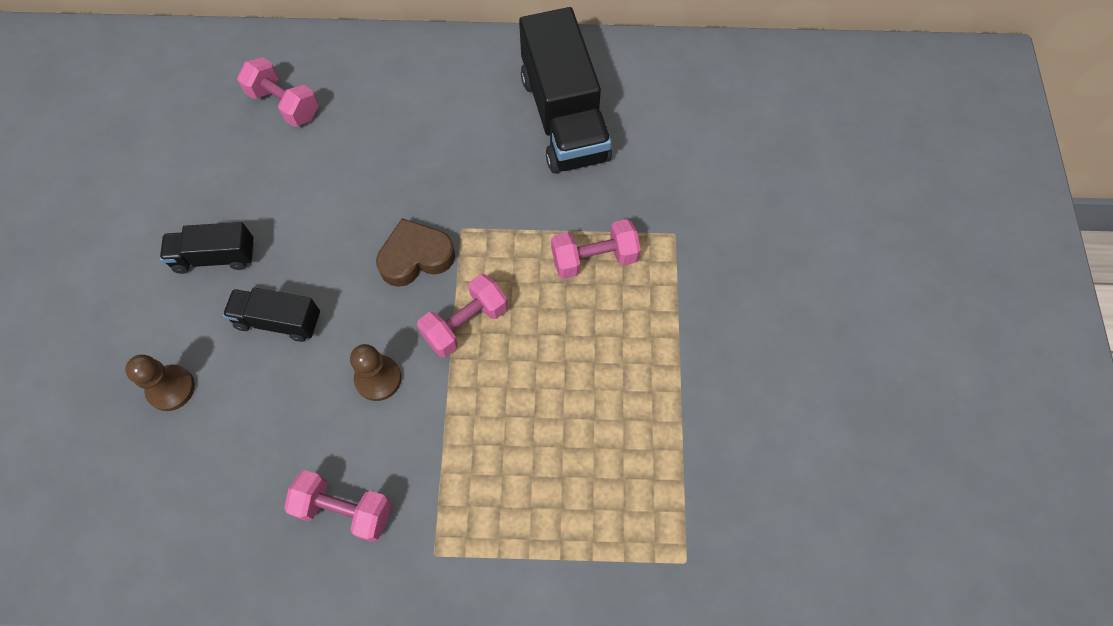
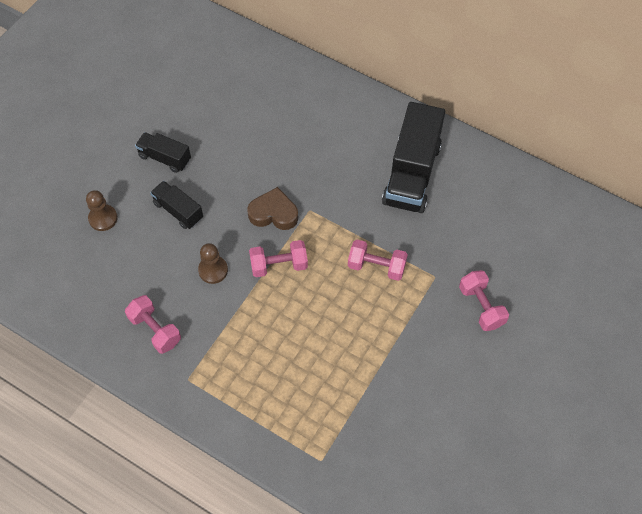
camera: 30 degrees right, 5 degrees down
pink dumbbell [237,57,319,127] -> pink dumbbell moved to [459,270,509,331]

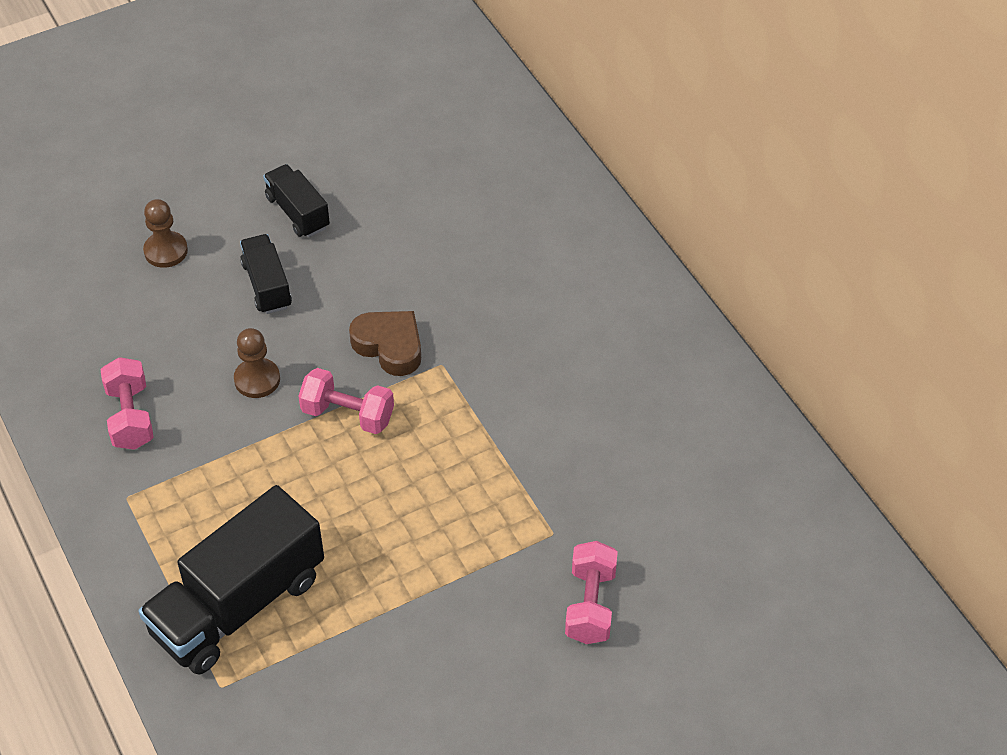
camera: 30 degrees right, 10 degrees down
pink dumbbell [348,240,408,281] -> none
black truck [382,102,445,213] -> black truck moved to [138,485,324,674]

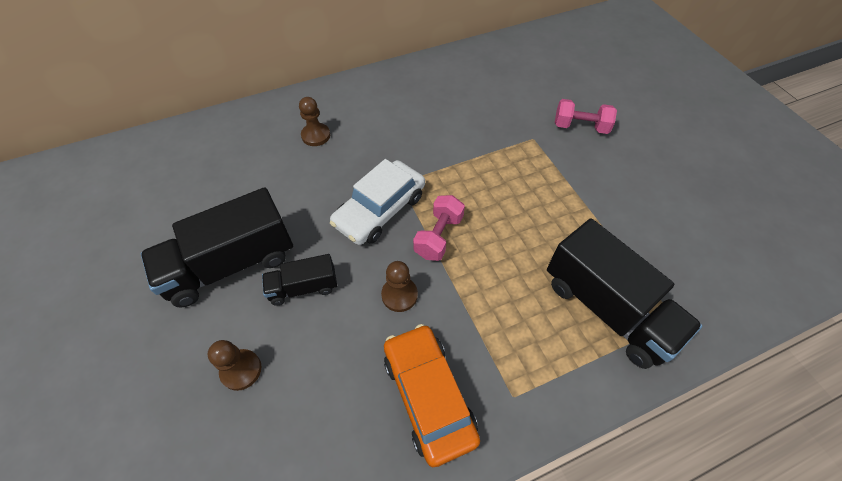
camera: 85 degrees left, 5 degrees up
pink dumbbell [100,357,154,450] -> orange car [384,324,480,467]
black truck [263,164,330,237] -> black truck [141,187,293,307], size x1.91
brown heart [349,311,421,376] -> white car [330,159,425,245]
none -> brown pawn [299,97,330,146]

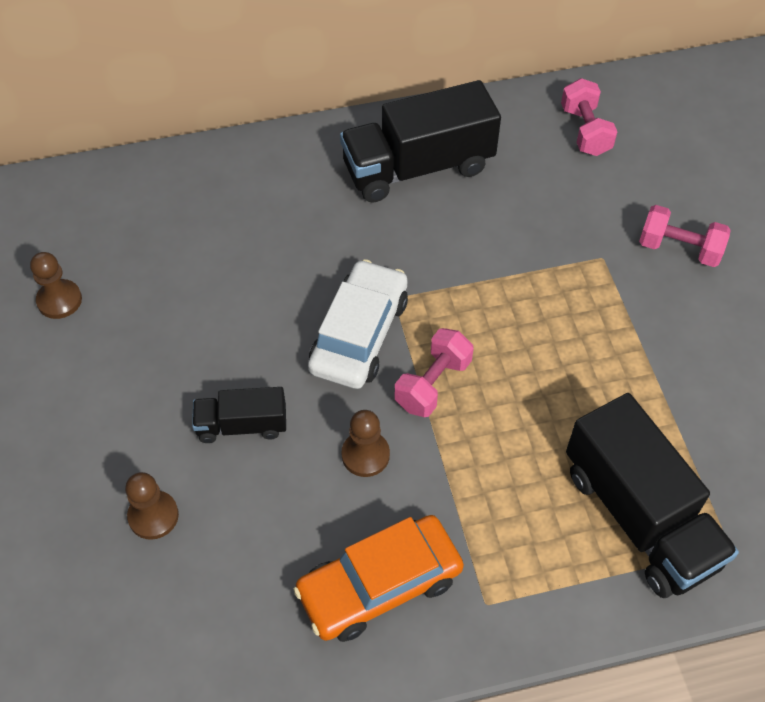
camera: 10 degrees right, 0 degrees up
black truck [141,187,293,307] -> black truck moved to [340,80,501,203]
brown pawn [299,97,330,146] -> brown pawn moved to [30,252,82,319]
white car [330,159,425,245] -> white car turned 150 degrees clockwise [308,259,408,389]
orange car [384,324,480,467] -> orange car turned 105 degrees counterclockwise [293,515,464,642]
none -> pink dumbbell [561,78,617,156]

